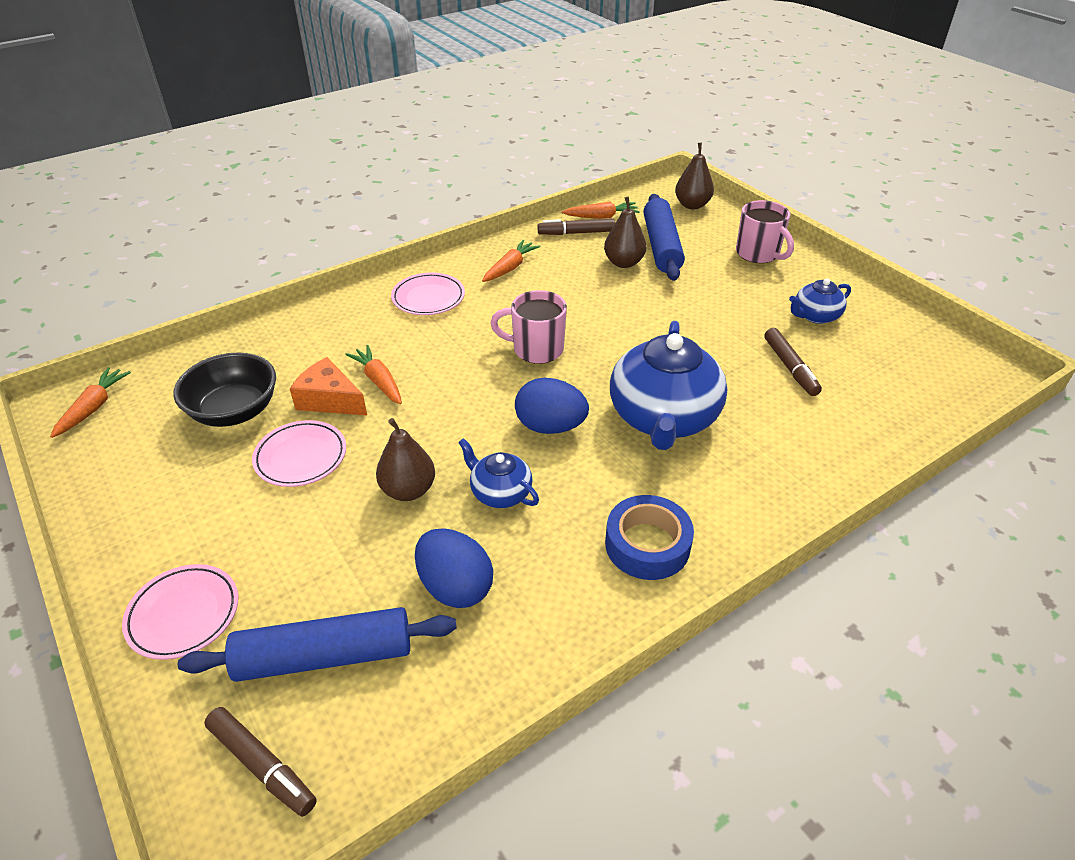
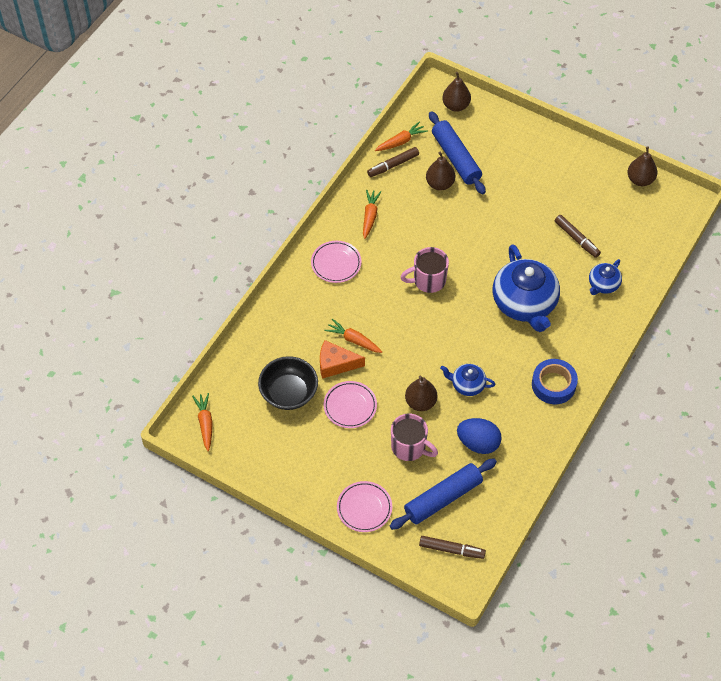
camera: 25 degrees left, 15 degrees up
blue egg [515,378,589,434] -> none
pink mug [736,200,794,263] -> pink mug moved to [391,414,438,461]
blue teapot [789,278,851,324] -> blue teapot moved to [589,259,622,295]
none -> brown pear [628,146,657,186]

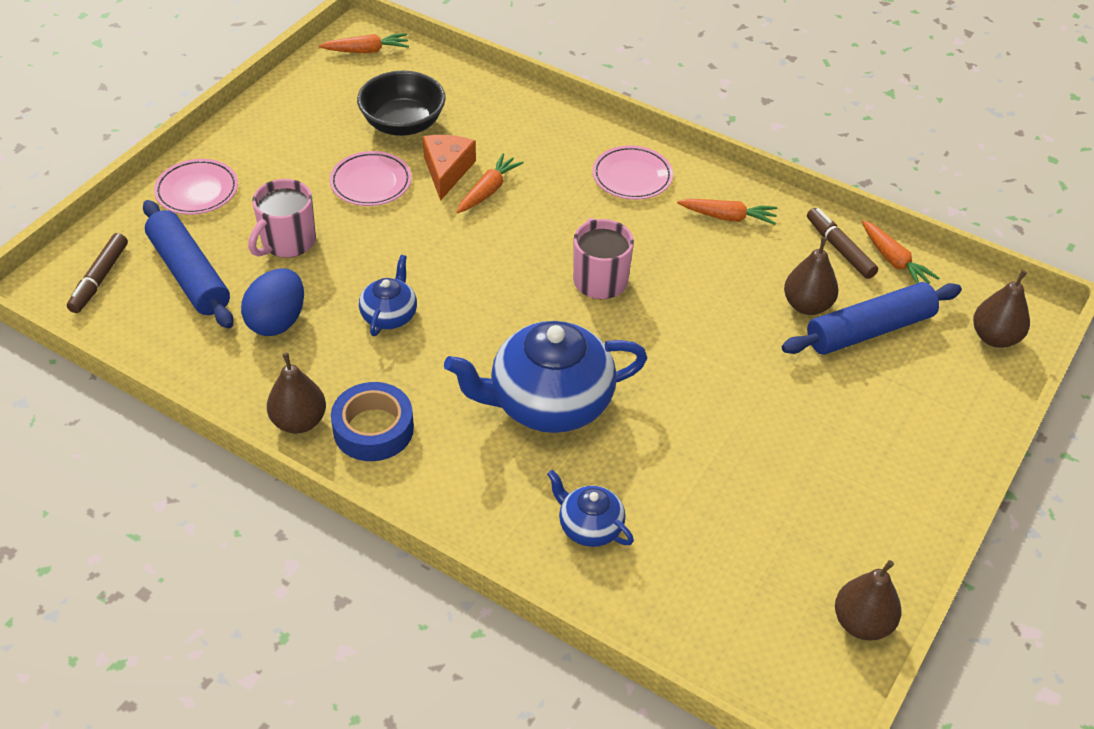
camera: 90 degrees right, 10 degrees down
brown pear [405,376,437,411] -> brown pear moved to [267,352,326,433]
brown marker [555,215,601,258] -> none

